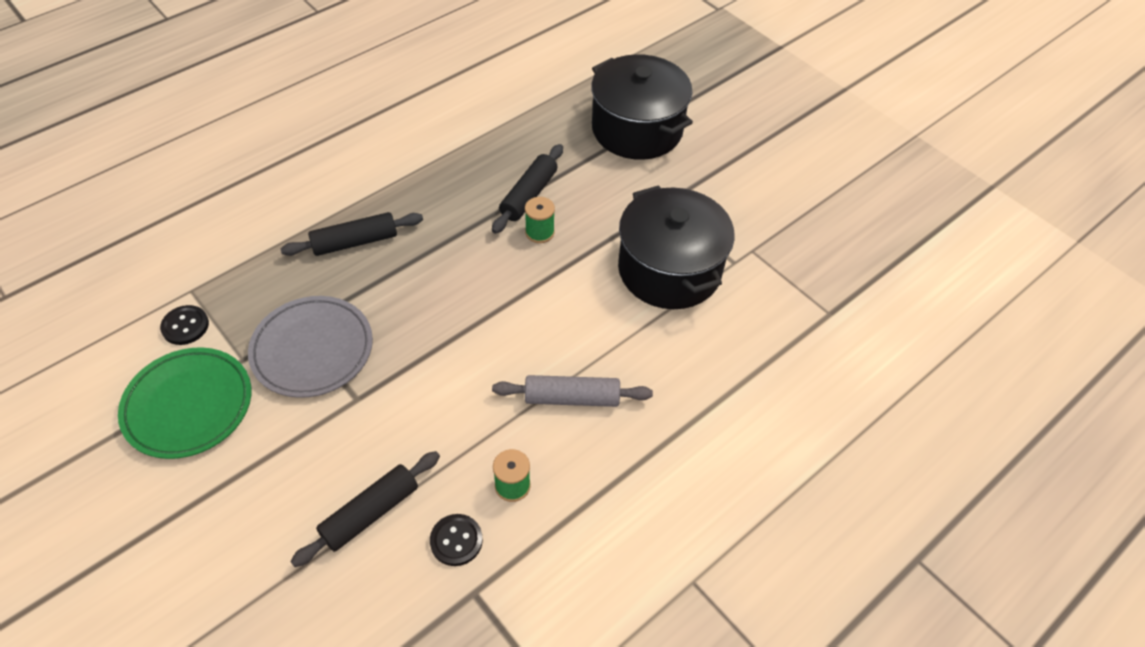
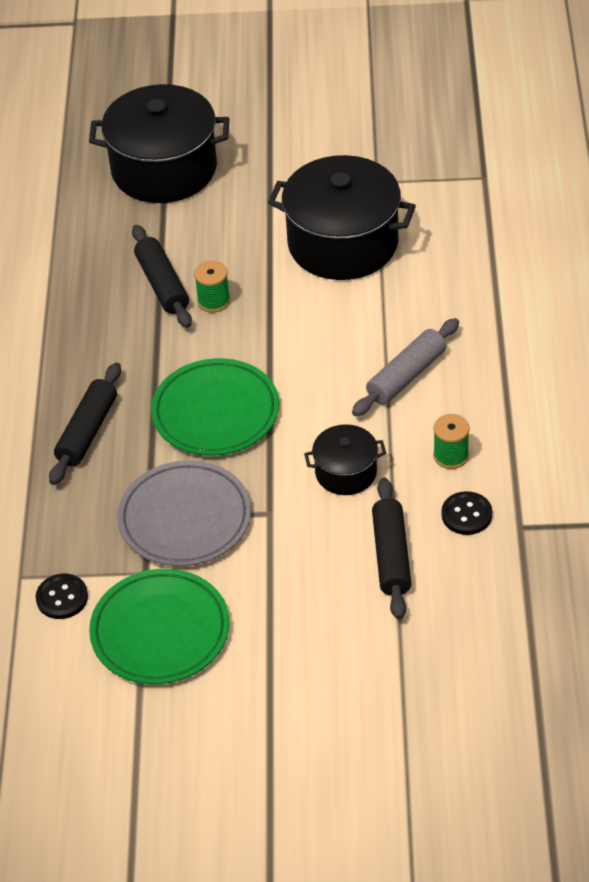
camera: 45 degrees left, 5 degrees down
none -> green plate [151,358,279,455]
none -> black pot [304,424,386,495]

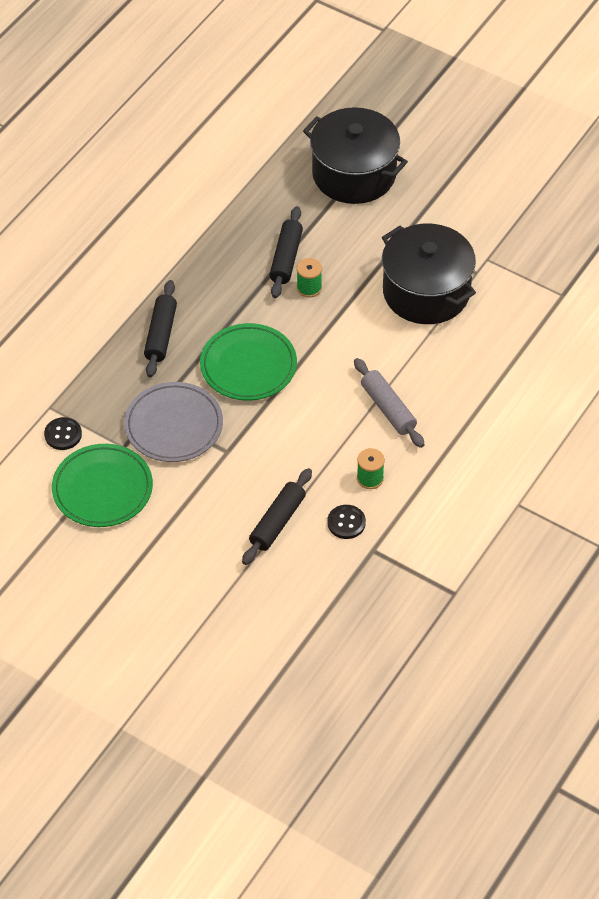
camera: 30 degrees right, 5 degrees up
black rolling pin [49,362,121,485] -> black rolling pin turned 45 degrees counterclockwise [144,280,177,378]
black pot [304,424,386,495] -> none
grey rolling pin [352,318,459,417] -> grey rolling pin turned 75 degrees clockwise [354,358,425,448]

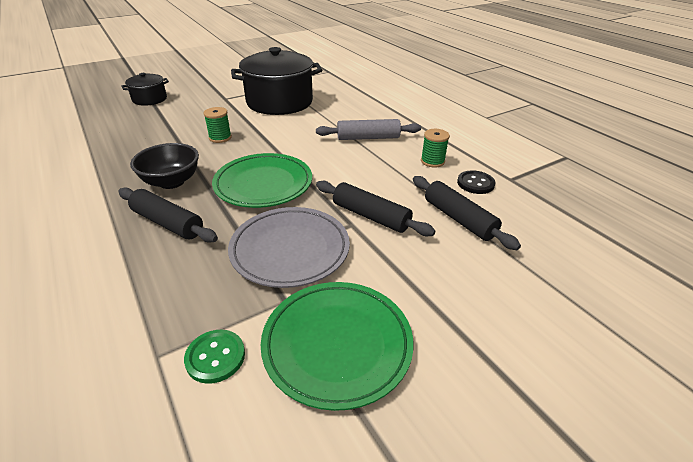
camera: 65 degrees left, 15 degrees down
black button [44,417,82,450] -> green button [184,330,245,384]
black rolling pin [270,206,303,298] -> black rolling pin moved to [316,181,435,236]
black pot [303,107,408,204] -> black pot [121,73,169,106], size x0.51
none -> black bowl [130,143,199,189]

